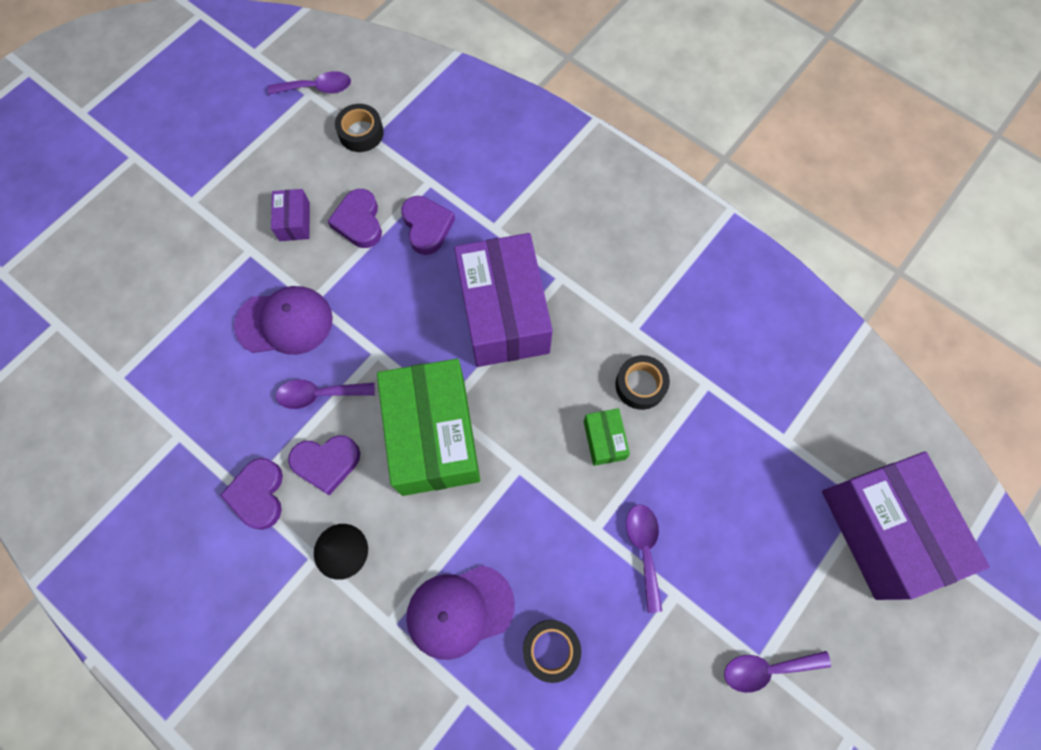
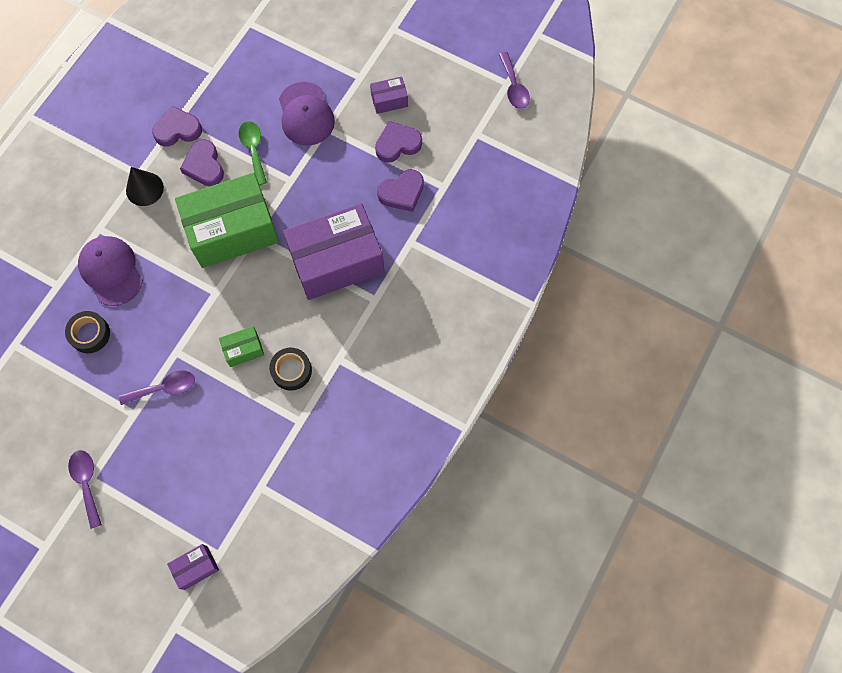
camera: 80 degrees right, 0 degrees up
purple spoon [276,380,375,409] -> green spoon [238,121,267,185]
black tape [335,104,384,152] -> none
purple box [822,451,990,600] -> purple box [167,544,219,590], size x0.43

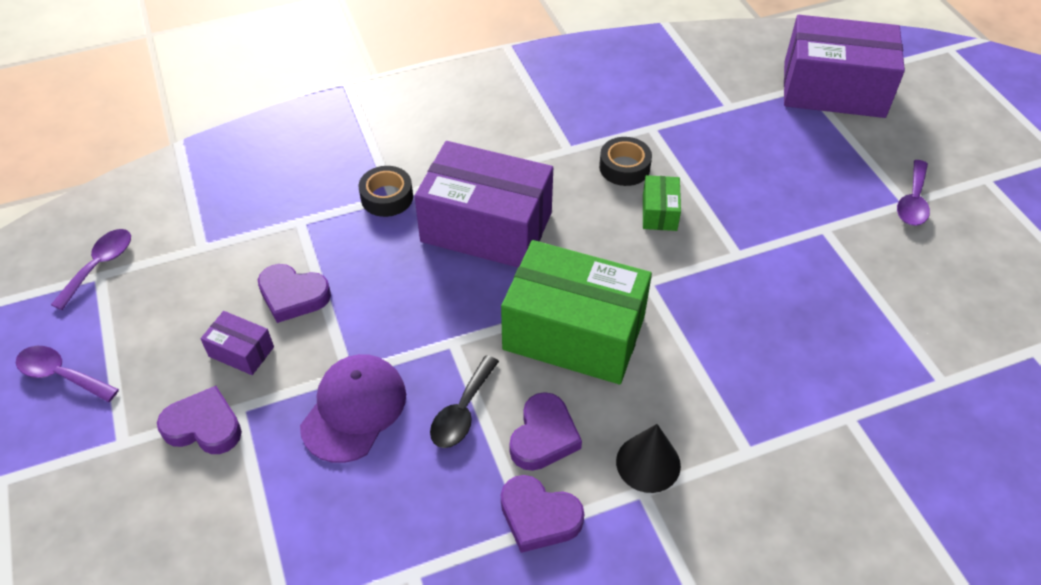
camera: 140 degrees left, 20 degrees down
black tape [65,311,110,353] -> black tape moved to [359,166,413,217]
purple cap [78,236,143,306] -> none
purple spoon [119,370,195,405] -> purple spoon moved to [16,346,119,402]
purple box [167,544,219,590] -> purple box [784,15,905,118], size x2.33
green box [219,326,264,367] -> green box turned 75 degrees clockwise [643,175,681,231]
green spoon [238,121,267,185] -> black spoon [430,355,499,448]
purple heart [377,169,424,212] -> purple heart moved to [157,386,242,454]

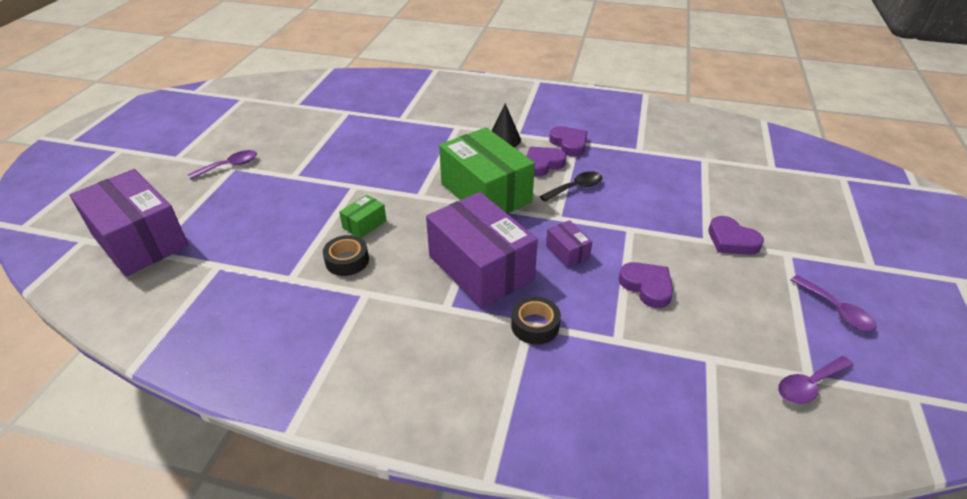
camera: 145 degrees left, 10 degrees down
purple box [200,311,274,375] -> purple box moved to [546,220,592,268]
purple cap [300,354,406,463] -> none

